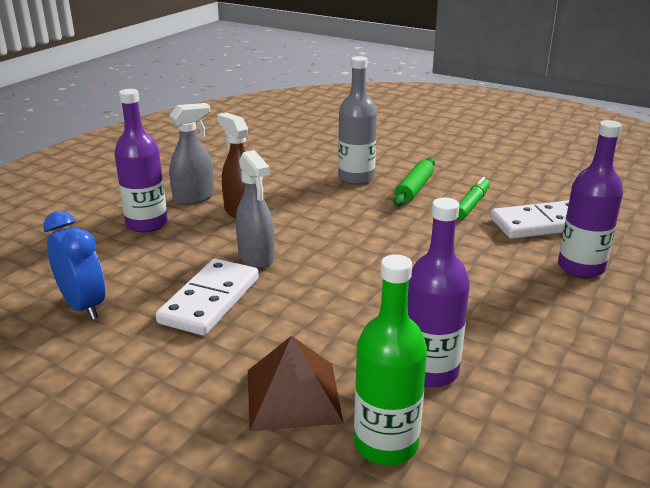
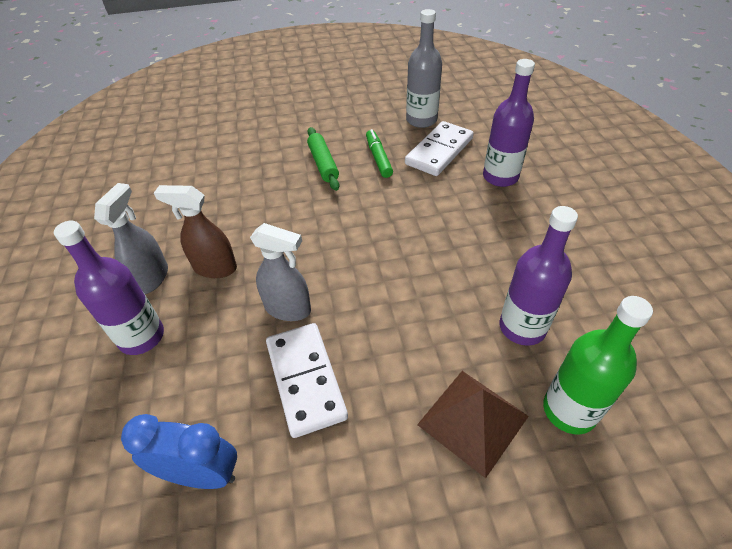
camera: 40 degrees left, 20 degrees up
grey bottle [338,56,377,185] -> grey bottle moved to [406,9,442,128]

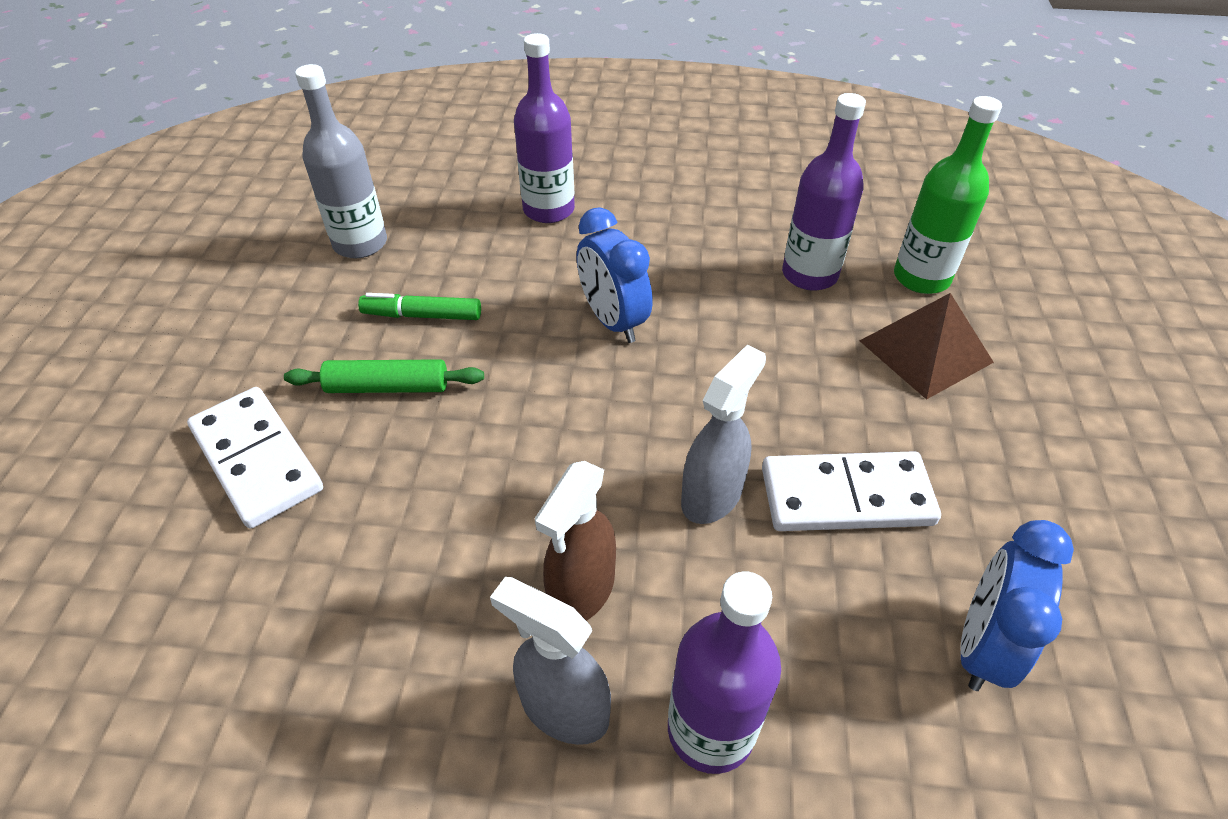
camera: 75 degrees left, 0 degrees up
white domino [405,121,474,176] -> white domino moved to [187,387,323,529]
none -> blue clock [577,207,653,343]

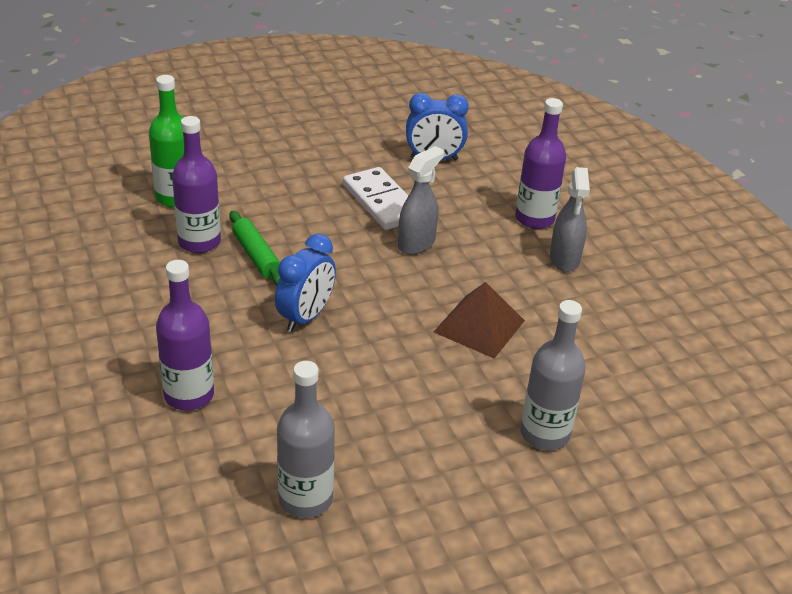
camera: 120 degrees left, 10 degrees down
white domino [187,387,323,529] -> grey bottle [520,300,586,450]
green rolling pin [284,359,484,393] -> green rolling pin moved to [229,211,280,286]
green marker [358,293,481,320] -> none
brown spray bottle [535,461,616,621] -> none
grey spray bottle [681,345,766,524] -> grey spray bottle turned 120 degrees clockwise [398,146,444,255]
brown pyramid [860,293,994,400] -> brown pyramid moved to [434,282,525,359]

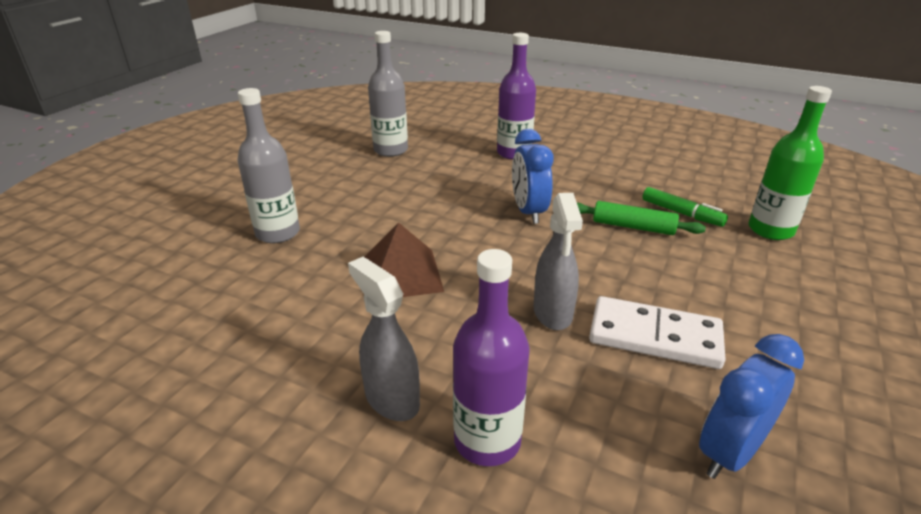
camera: 140 degrees right, 5 degrees down
purple bottle [172,116,221,253] -> green marker [642,187,728,227]

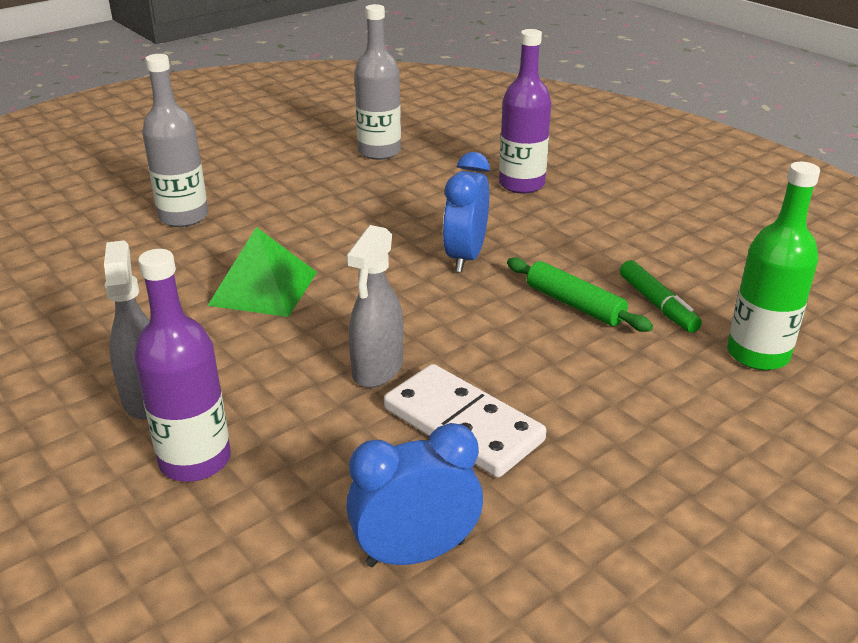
camera: 25 degrees right, 0 degrees up
brown pyramid [365,222,444,297] -> green pyramid [207,227,317,317]

